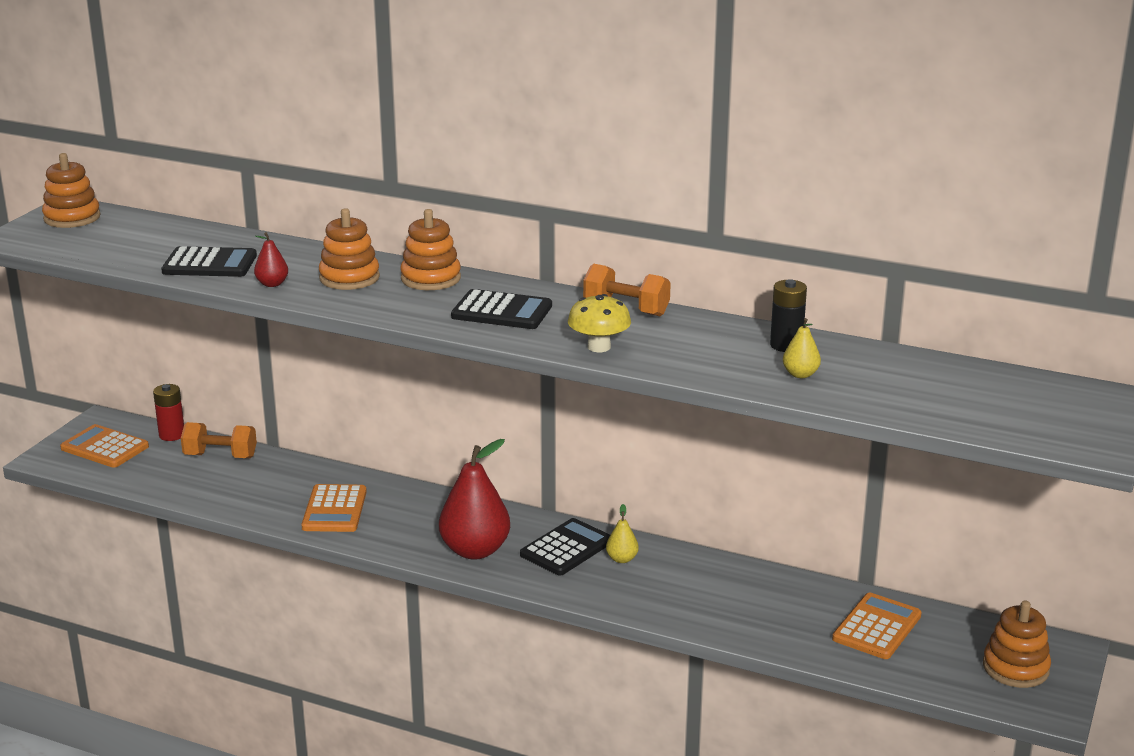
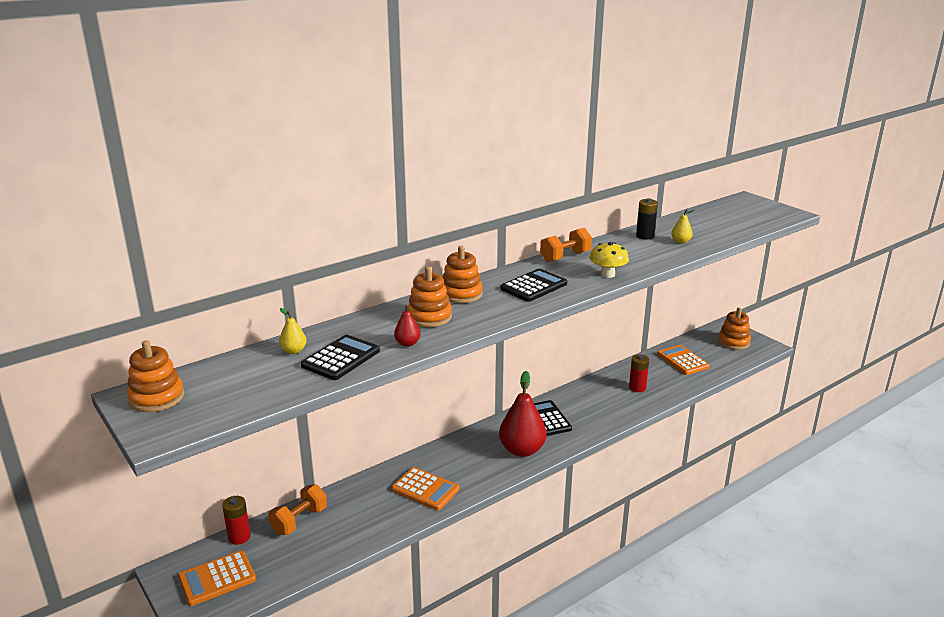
camera: 60 degrees left, 0 degrees up
yellow pear [606,504,639,563] -> yellow pear moved to [279,308,306,354]
none -> red battery [629,354,649,392]

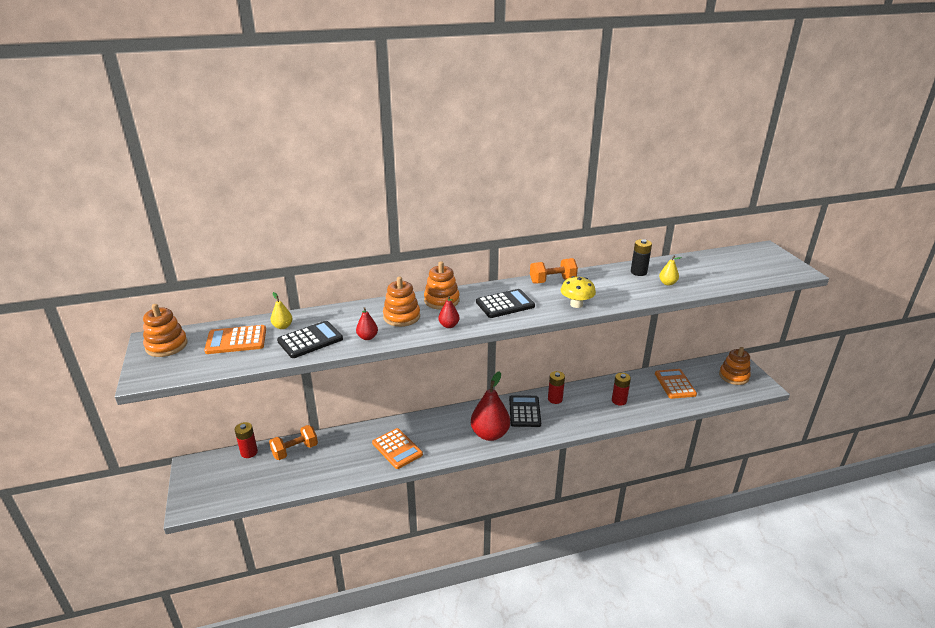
camera: 20 degrees right, 5 degrees up
orange calculator [178,551,256,606] -> orange calculator moved to [204,325,266,354]
none -> red pear [438,296,460,328]
none -> red battery [548,371,565,404]

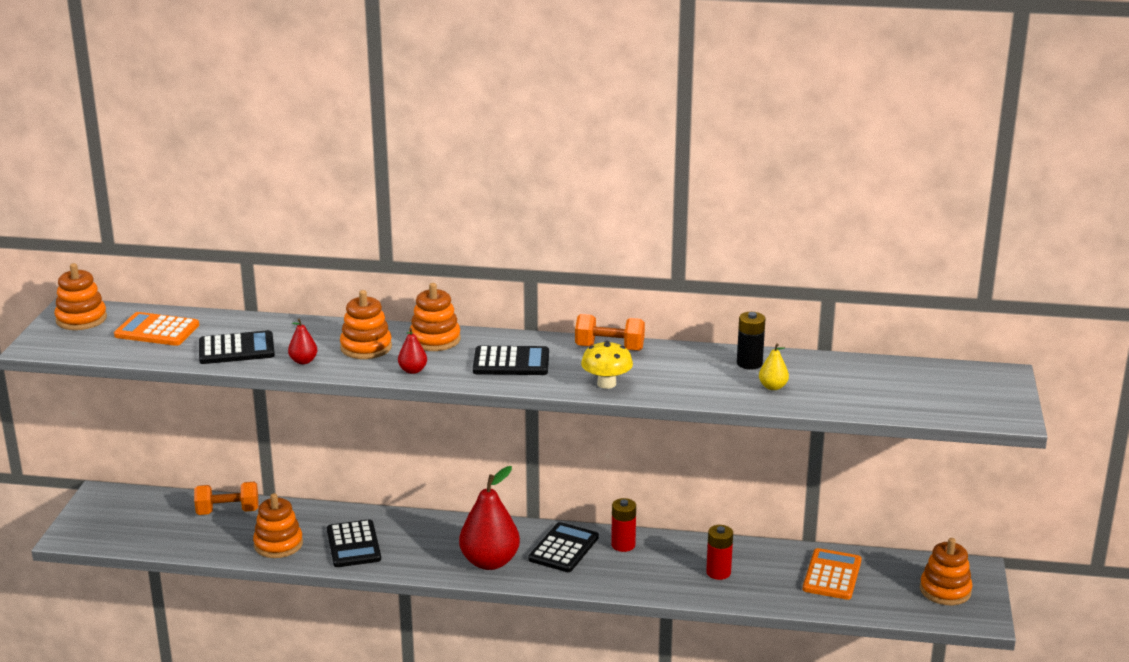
camera: 25 degrees right, 5 degrees down
red battery [235,422,258,458] -> none
yellow pear [271,292,292,329] -> none
orange calculator [372,428,423,469] -> black calculator [327,519,381,567]
none -> orange stacking toy [253,493,303,558]

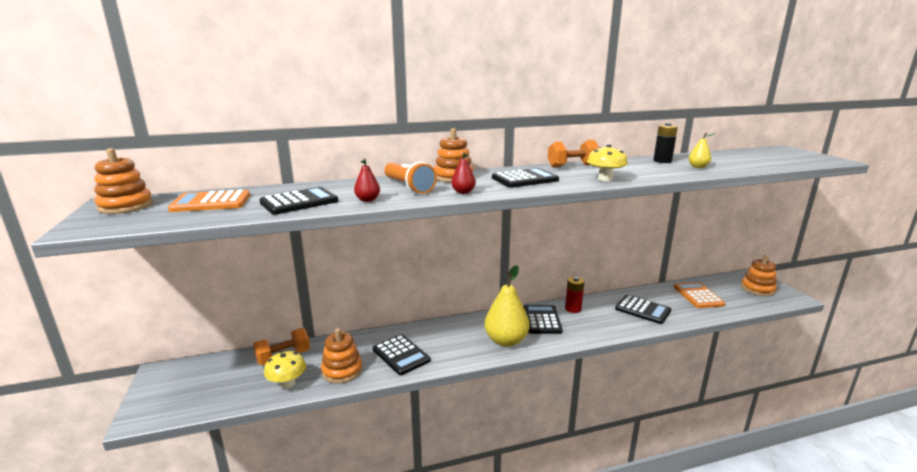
camera: 25 degrees left, 5 degrees down
orange stacking toy [340,290,392,359] -> orange flashlight [384,162,437,194]
red pear [459,466,520,570] -> yellow pear [484,265,530,347]
red battery [706,525,733,580] -> black calculator [615,295,671,324]
none -> yellow mushroom [264,351,306,389]

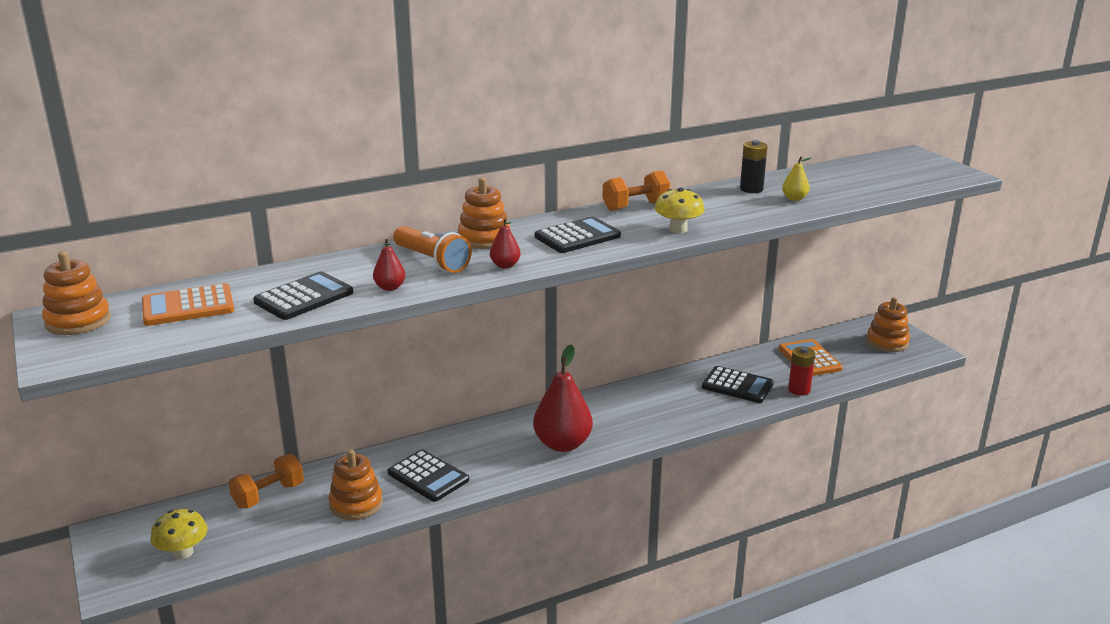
camera: 10 degrees left, 5 degrees up
yellow mushroom [264,351,306,389] -> yellow mushroom moved to [151,509,208,559]
yellow pear [484,265,530,347] -> red pear [533,344,593,452]
black calculator [524,305,562,334] -> none
red battery [565,277,584,313] -> red battery moved to [788,346,815,396]

